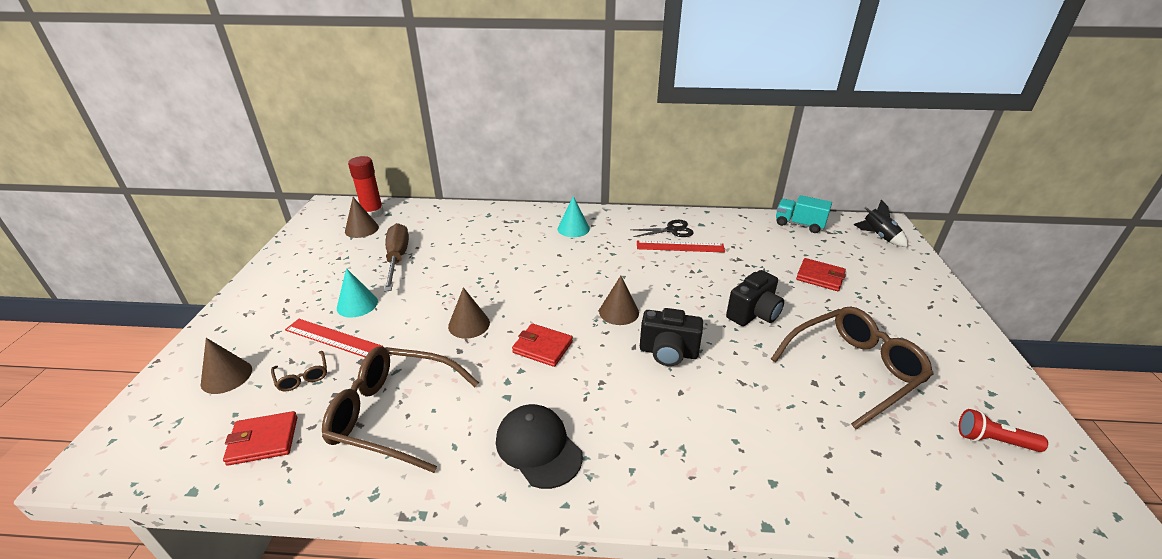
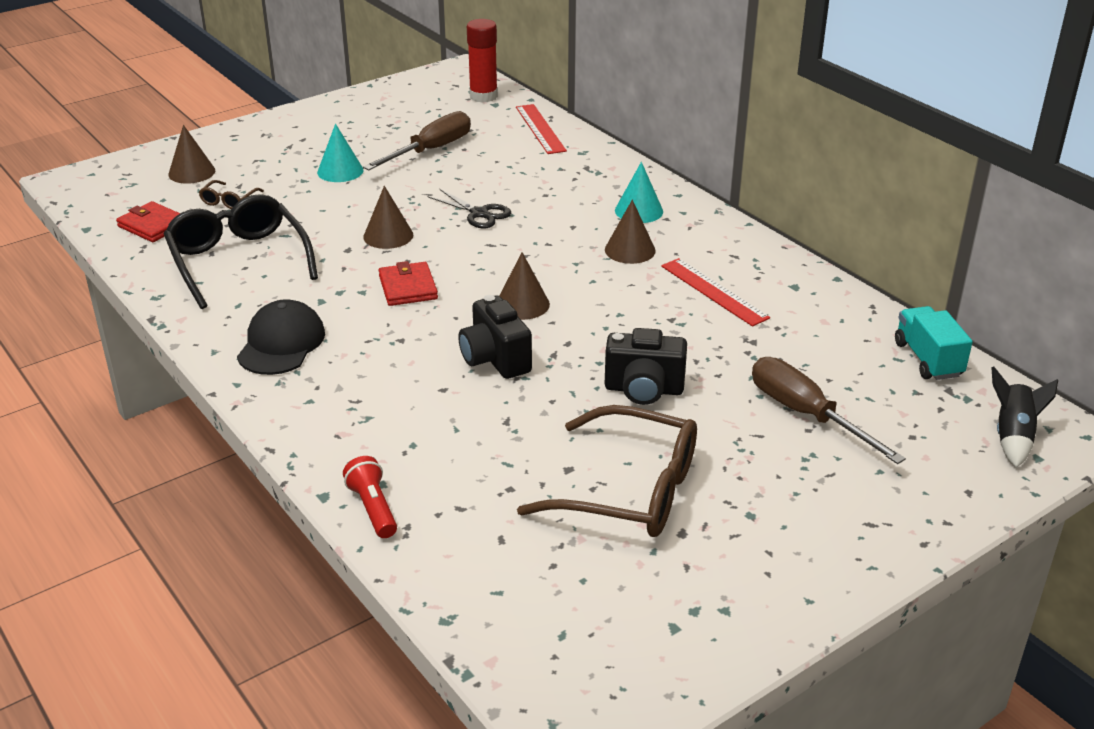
camera: 50 degrees right, 0 degrees up
red ruler [285,319,382,357] -> red ruler moved to [516,104,567,154]
brown glasses [322,346,479,473] -> black glasses [164,194,318,309]
brown cone [345,197,379,238] -> brown cone moved to [605,200,656,264]
black scissors [631,220,694,237] -> black scissors moved to [428,189,511,228]
red wallet [796,258,846,291] -> brown screwdriver [752,357,906,464]
red flashlight [959,409,1048,452] -> red flashlight moved to [343,456,397,538]

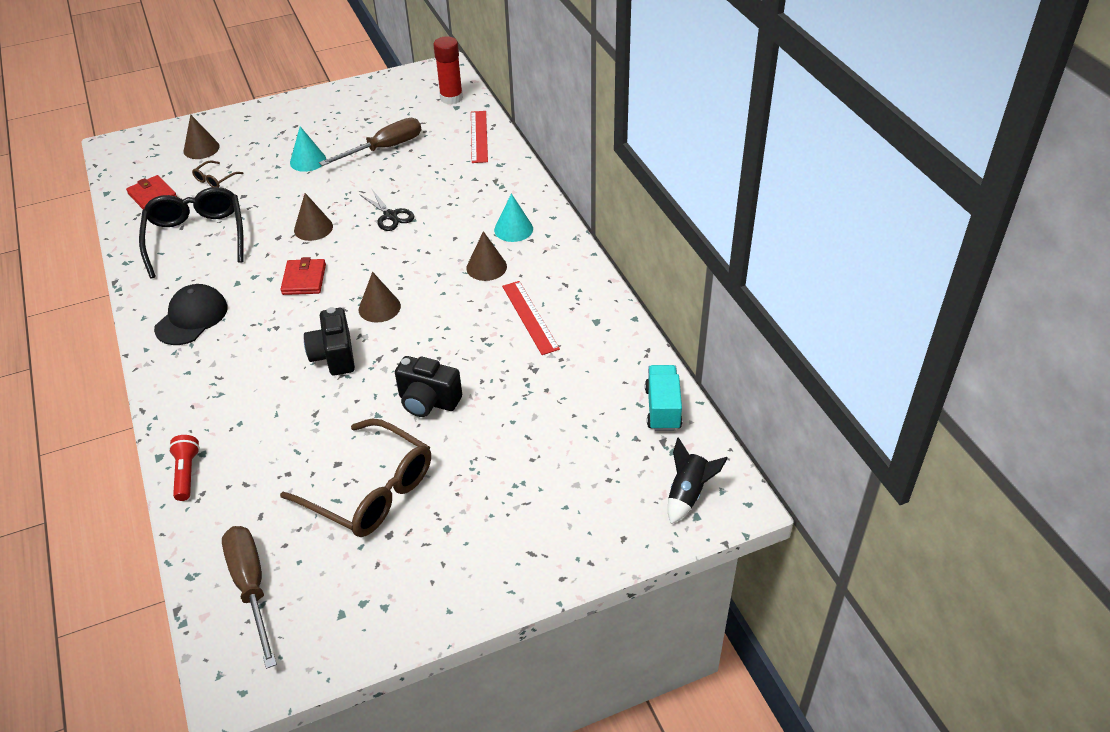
camera: 15 degrees right, 10 degrees up
brown screwdriver [752,357,906,464] -> brown screwdriver moved to [222,526,277,669]

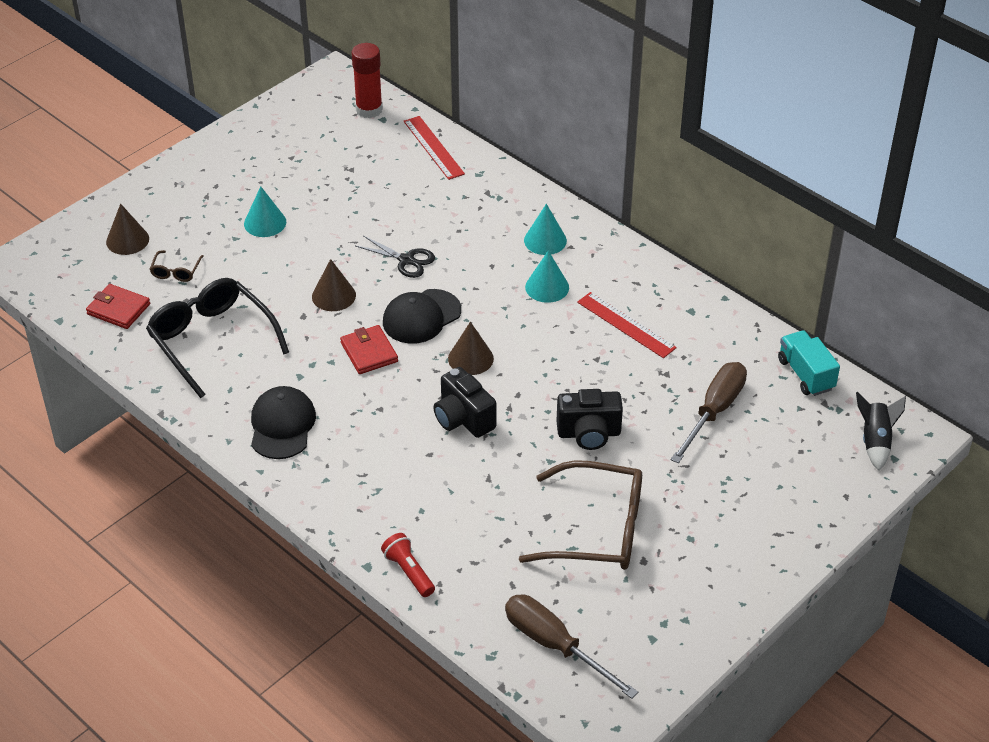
camera: 25 degrees left, 0 degrees up
brown screwdriver [319,118,421,166] -> brown screwdriver moved to [671,362,747,463]
brown cone [466,231,507,281] -> turquoise cone [525,250,569,303]
none -> black cap [383,289,461,344]

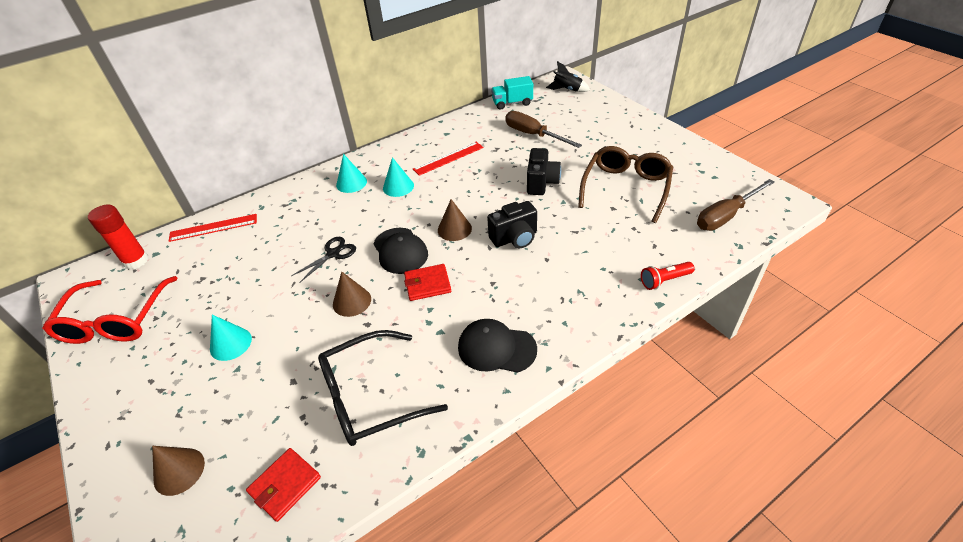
camera: 75 degrees left, 0 degrees up
brown glasses [150,250,204,282] -> none
none -> red glasses [43,276,178,344]

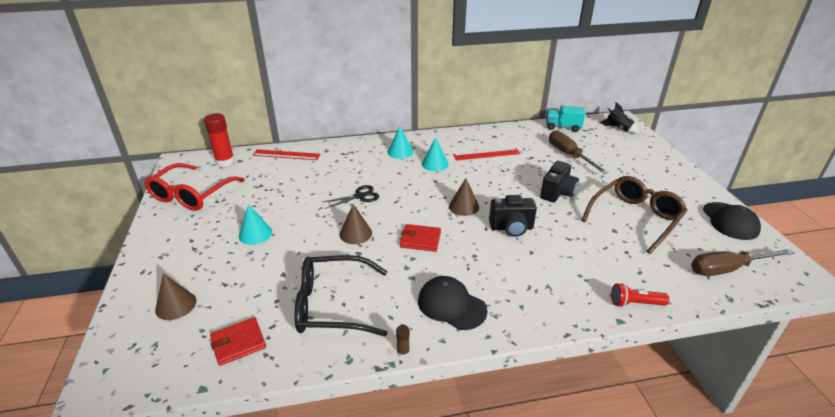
camera: 20 degrees right, 10 degrees down
black cap [374,228,428,274] -> black cap moved to [703,202,761,240]
none -> brown glue stick [396,325,410,358]

